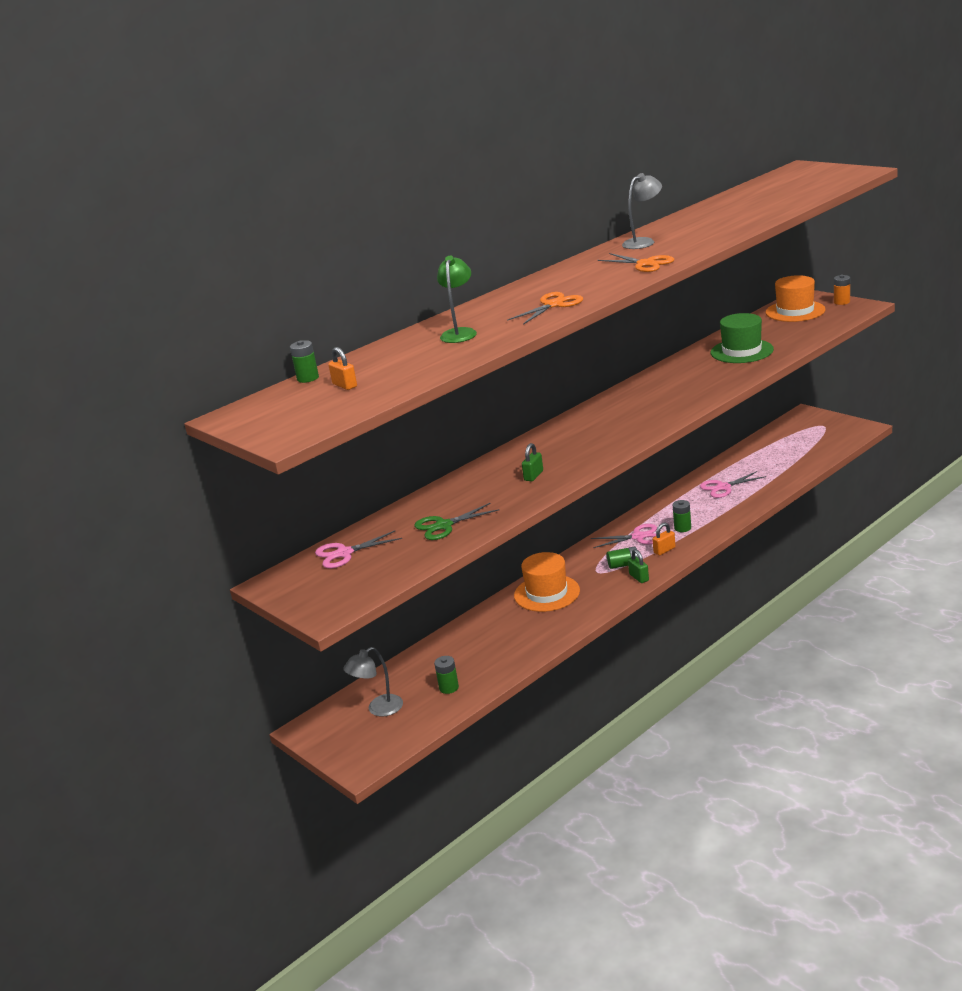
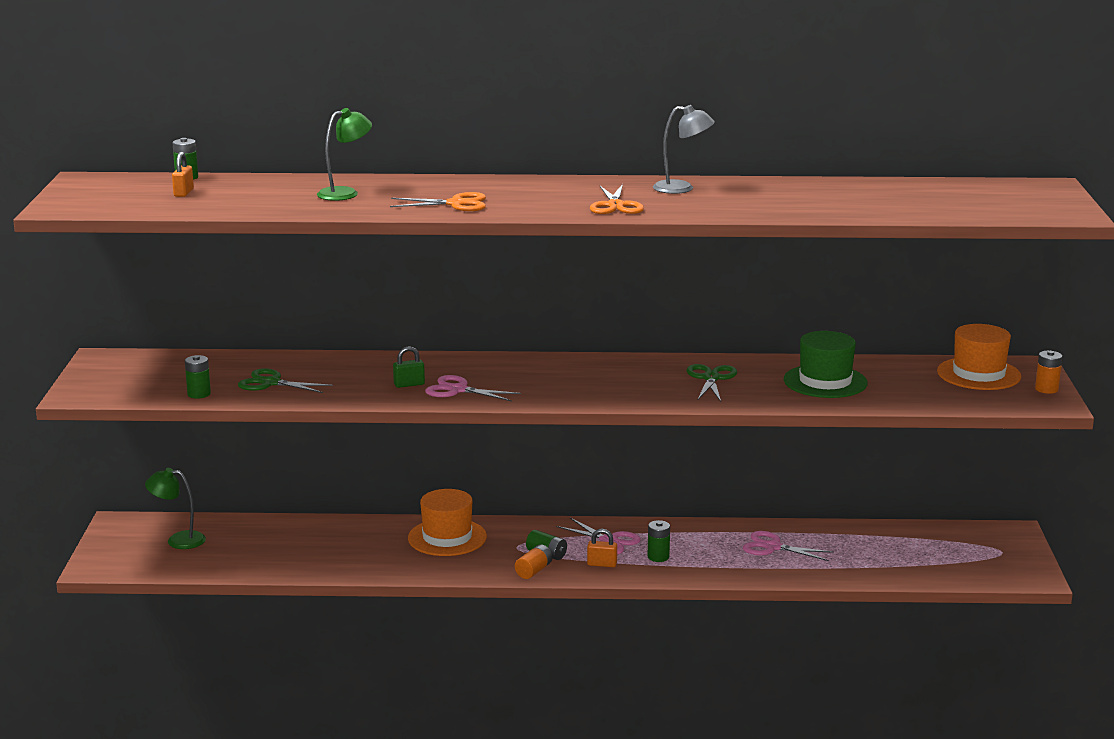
camera: 40 degrees right, 5 degrees down
pink scissors [315,530,402,568] -> pink scissors moved to [425,375,521,401]
grey lamp [343,647,403,717] -> green lamp [145,468,206,549]
green battery [434,656,459,694] -> green battery moved to [185,355,211,399]
green padlock [628,549,649,583] -> orange battery [515,545,553,579]
none -> green scissors [687,364,737,402]

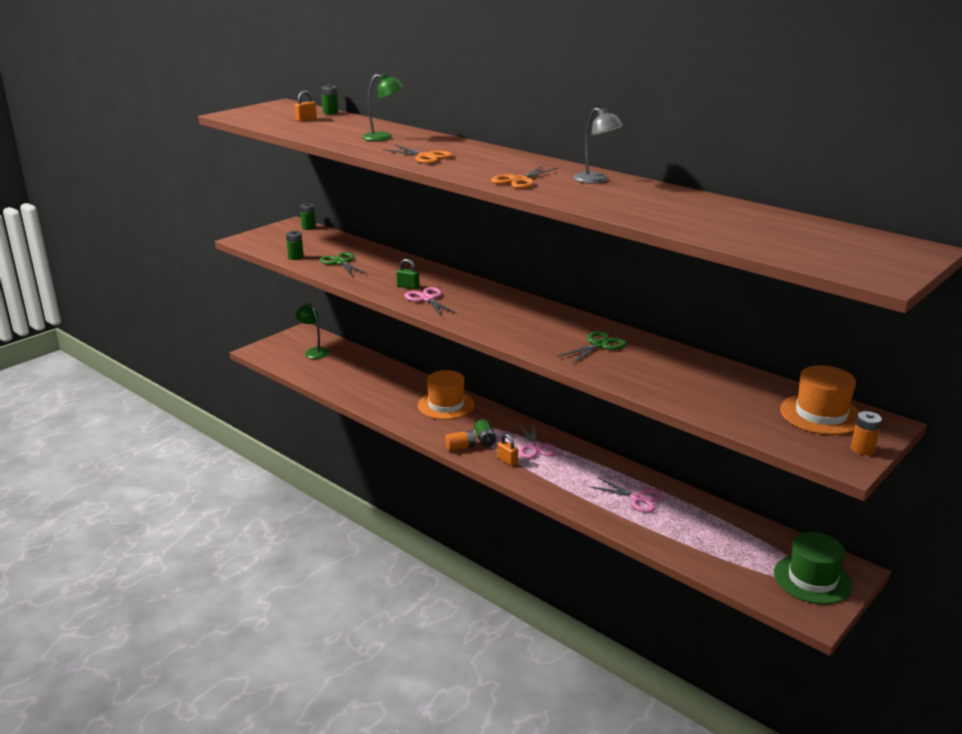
camera: 40 degrees right, 5 degrees up
green battery [648,520,670,562] -> green battery moved to [300,203,316,230]
pink scissors [743,531,834,561] -> pink scissors turned 150 degrees clockwise [589,477,665,513]
green hat [784,331,868,398] -> green hat moved to [774,532,853,604]

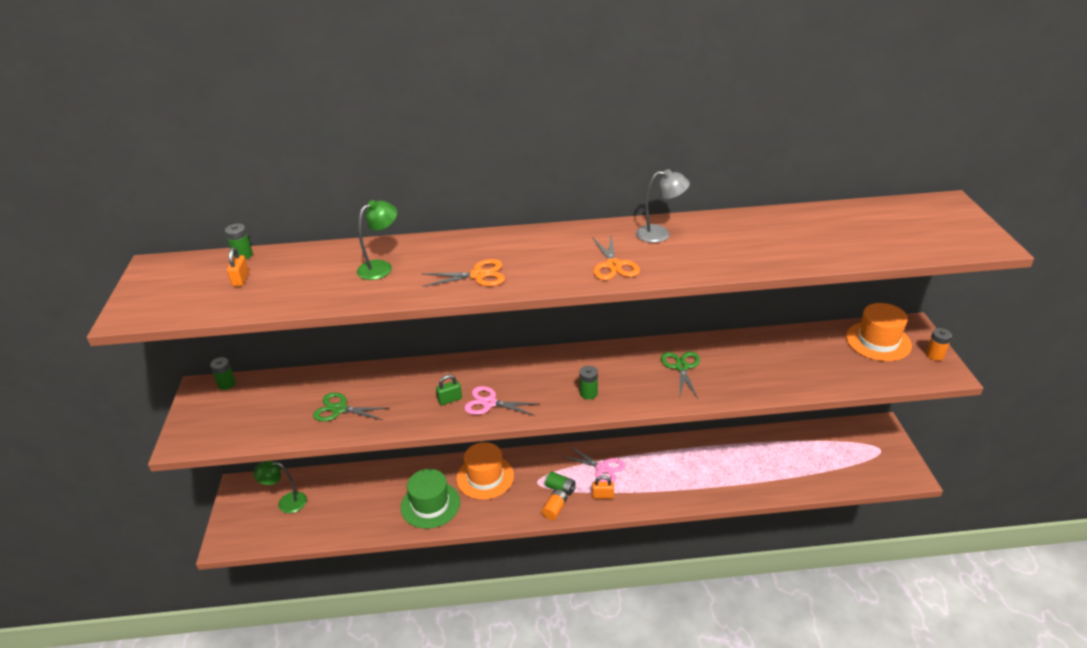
camera: 45 degrees left, 10 degrees up
green battery [286,231,304,260] -> green battery moved to [580,366,598,399]
pink scissors [589,477,665,513] -> none
green hat [774,532,853,604] -> green hat moved to [401,469,460,529]

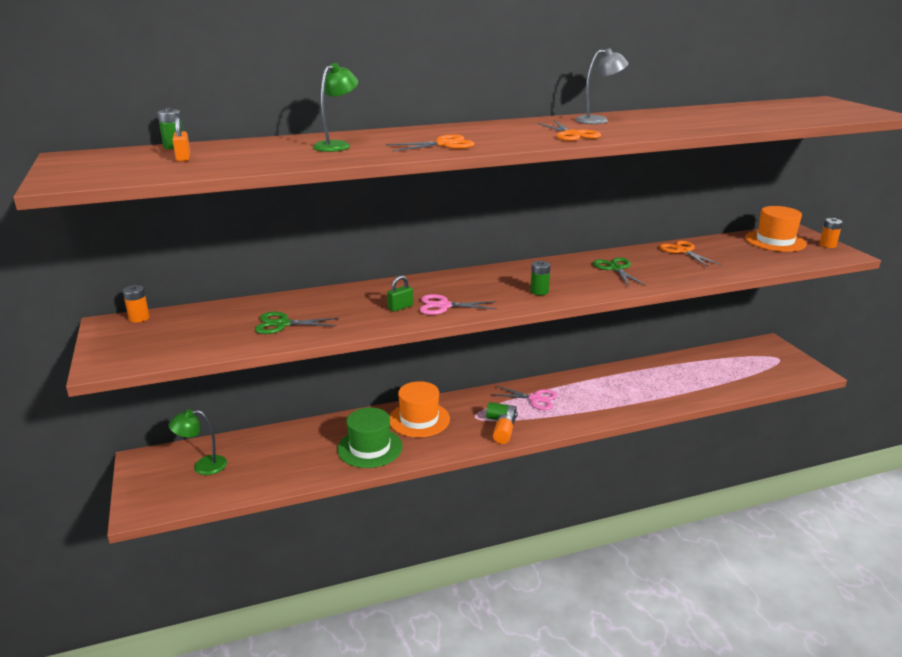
camera: 15 degrees left, 10 degrees down
green battery [210,357,236,390] -> orange battery [123,285,150,323]
orange padlock [592,476,614,499] -> none
none -> orange scissors [660,241,721,267]

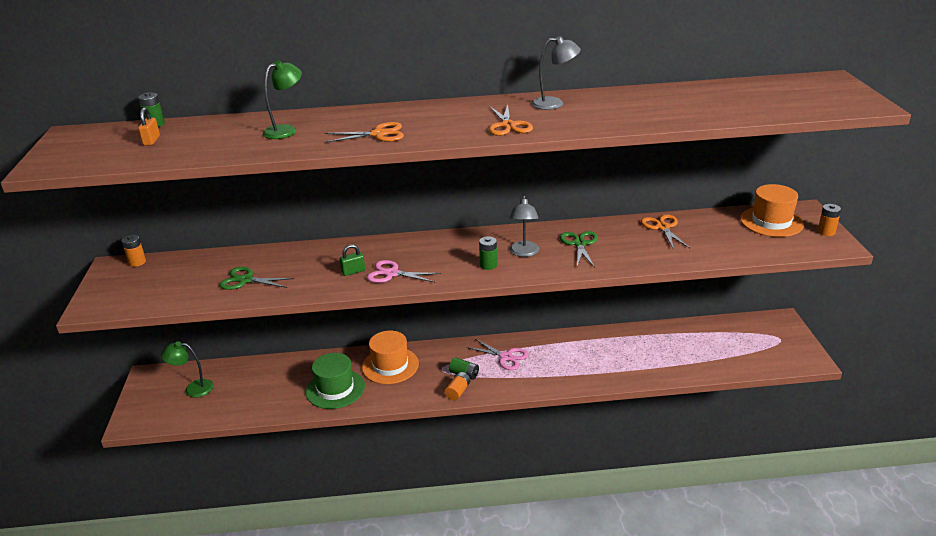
camera: 15 degrees right, 5 degrees up
none -> grey lamp [509,196,539,257]

